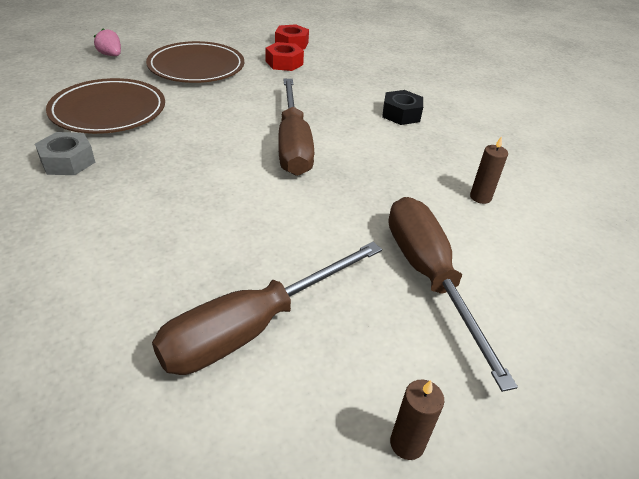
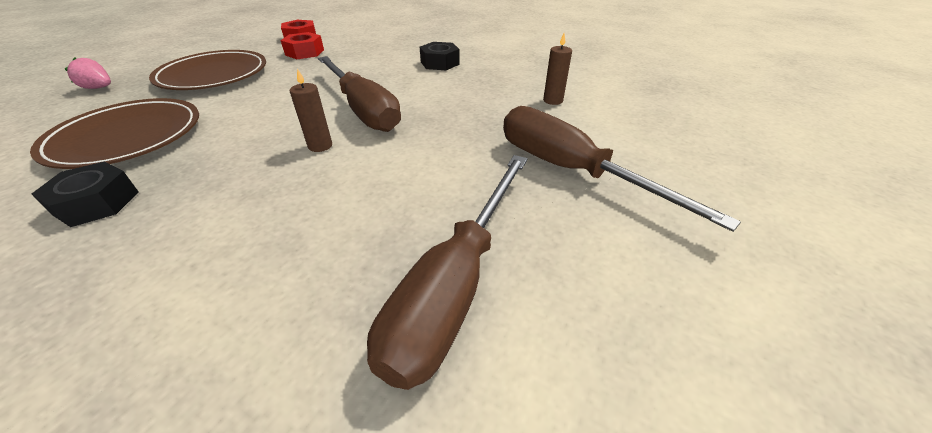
camera: 25 degrees left, 0 degrees up
grey nut [35,132,95,175] -> black nut [32,161,139,227]
brown candle [390,380,444,460] -> brown candle moved to [290,69,332,152]

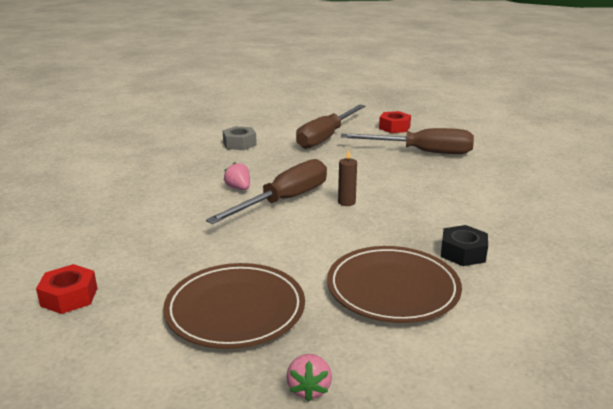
camera: 105 degrees left, 15 degrees down
red nut [280,32,324,59] -> red nut moved to [379,111,411,133]
black nut [420,42,460,70] -> none
brown candle [543,34,572,105] -> grey nut [223,126,257,150]
none -> pink strawberry [224,162,250,190]

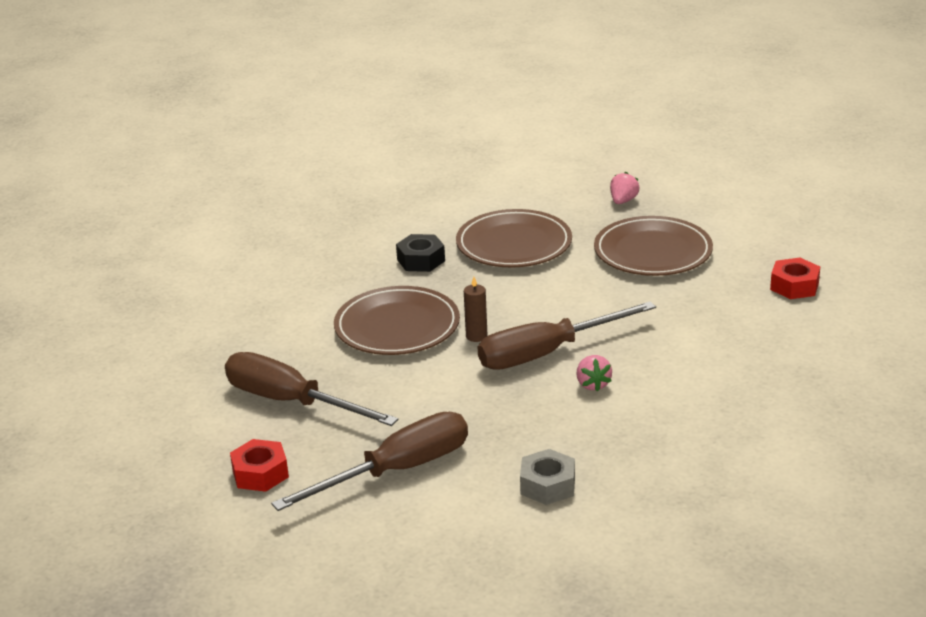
camera: 155 degrees left, 5 degrees up
none -> brown plate [334,286,460,355]

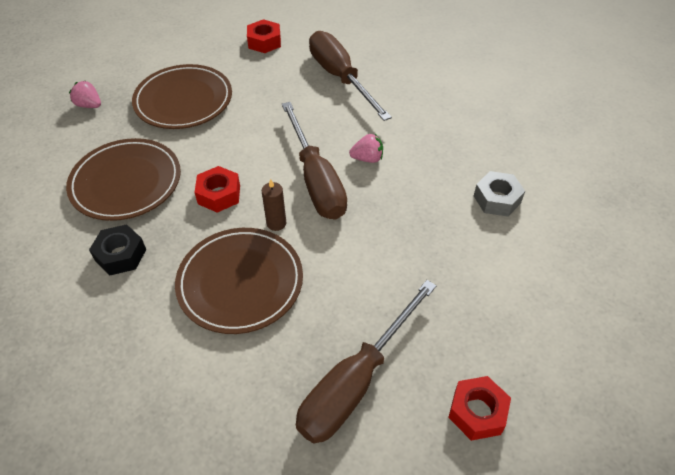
camera: 85 degrees left, 20 degrees up
brown screwdriver [271,412,468,511] -> brown screwdriver moved to [309,31,392,121]
none -> red nut [195,166,240,213]

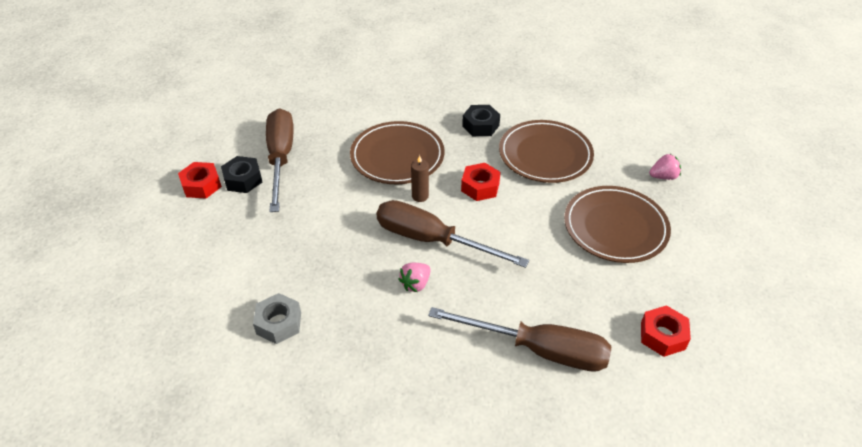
camera: 135 degrees right, 5 degrees down
none -> black nut [221,156,262,193]

